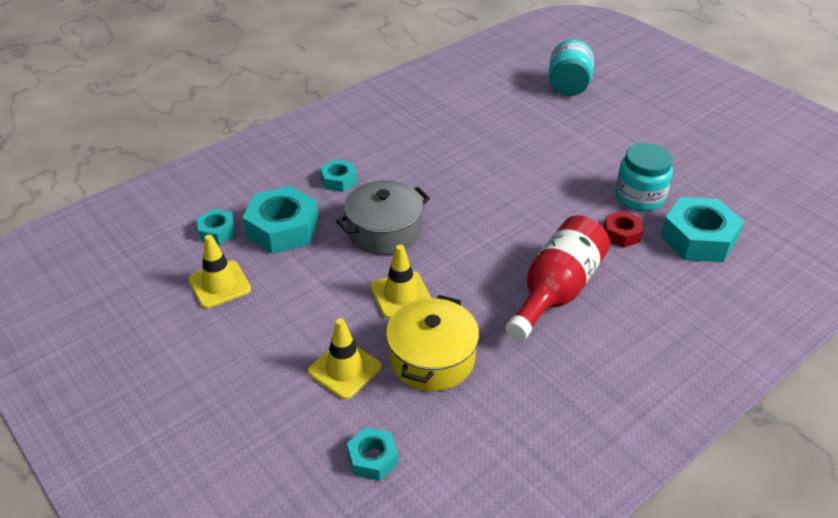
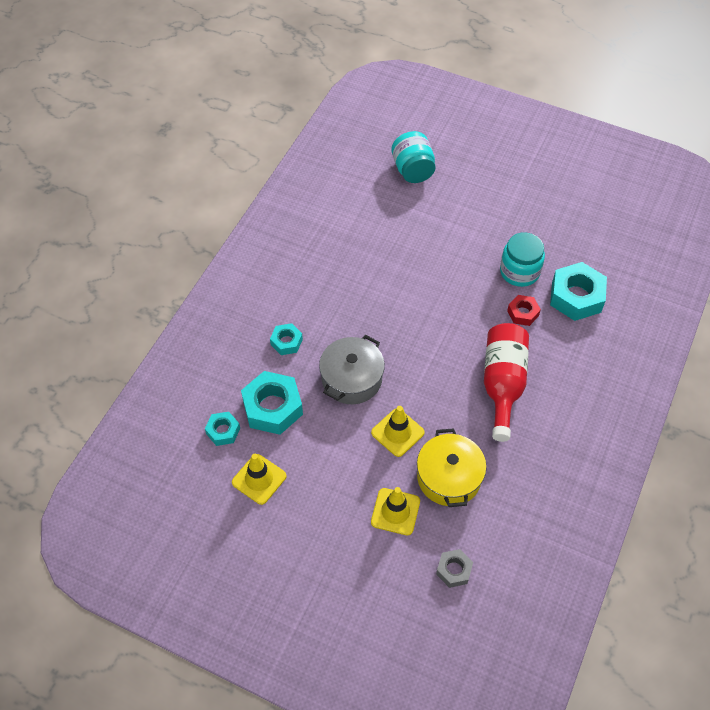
camera: 25 degrees left, 15 degrees up
turquoise nut [347,427,398,481] -> grey nut [436,549,473,588]

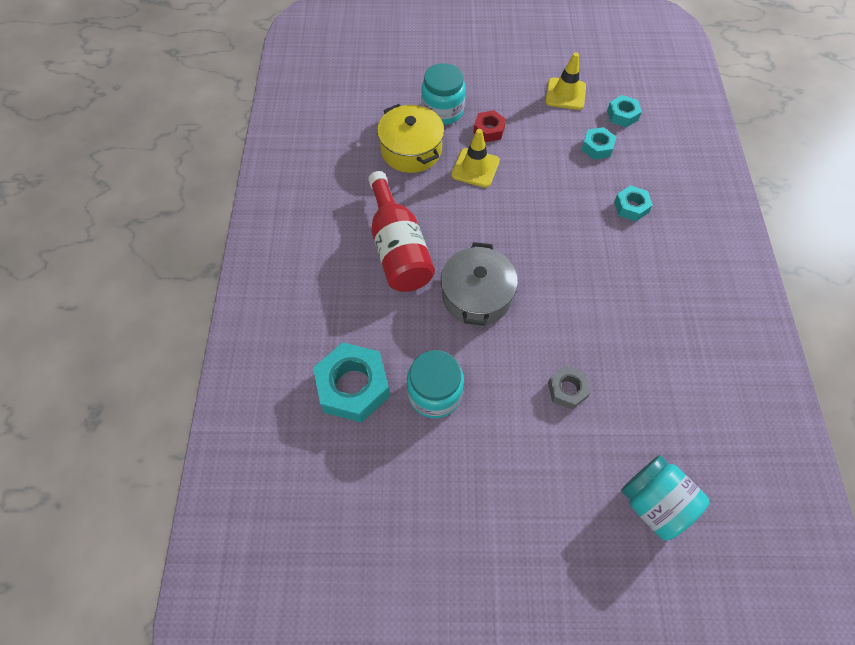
camera: 155 degrees right, 5 degrees up
turquoise nut [241,371,303,435] -> turquoise nut [581,127,616,160], size x0.54
grey pot [319,335,385,404] -> grey pot moved to [441,242,518,326]
yellow traffic cone [371,487,420,535] -> turquoise jar [421,63,466,125]
grey nut [436,549,473,588] -> grey nut moved to [548,366,591,409]
red nut [507,295,541,326] -> red nut moved to [473,110,506,142]

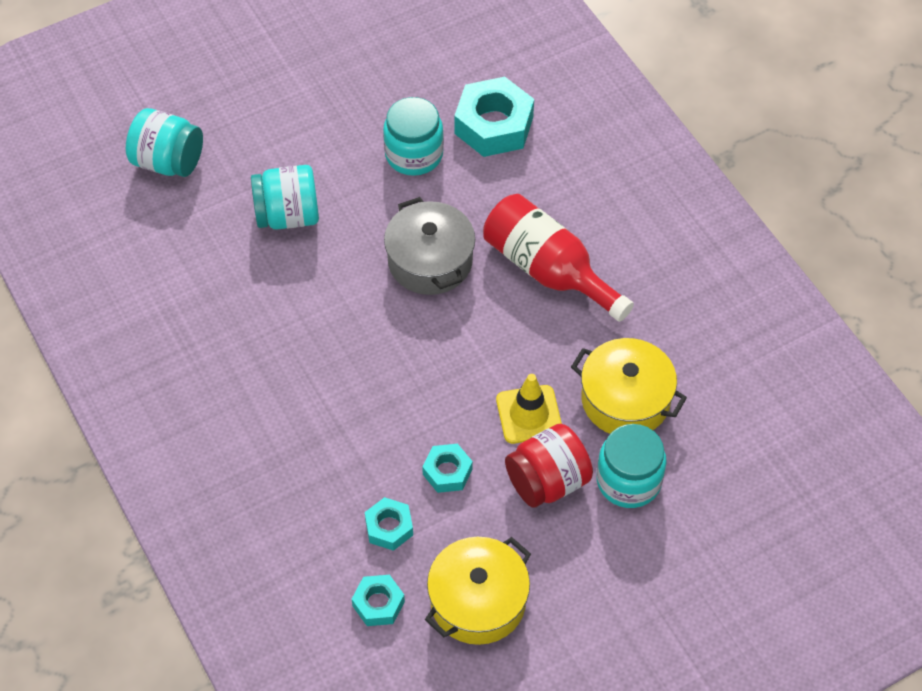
camera: 150 degrees right, 5 degrees down
red nut [473,110,506,142] -> red jar [505,424,593,508]
yellow traffic cone [545,52,586,110] -> yellow pot [425,537,531,645]
grey nut [548,366,591,409] -> turquoise jar [251,165,319,230]
turquoise nut [614,185,653,221] -> turquoise nut moved to [422,444,473,493]

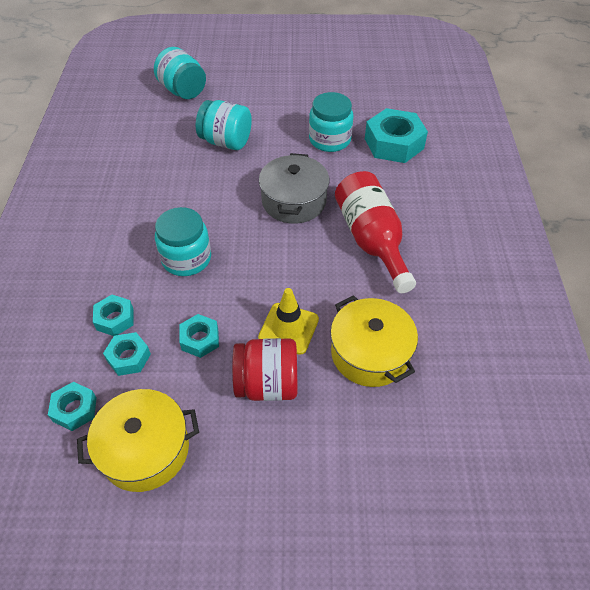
camera: 30 degrees right, 5 degrees down
turquoise jar [596,424,667,508] -> turquoise jar moved to [155,207,211,276]
none -> turquoise nut [93,295,134,336]

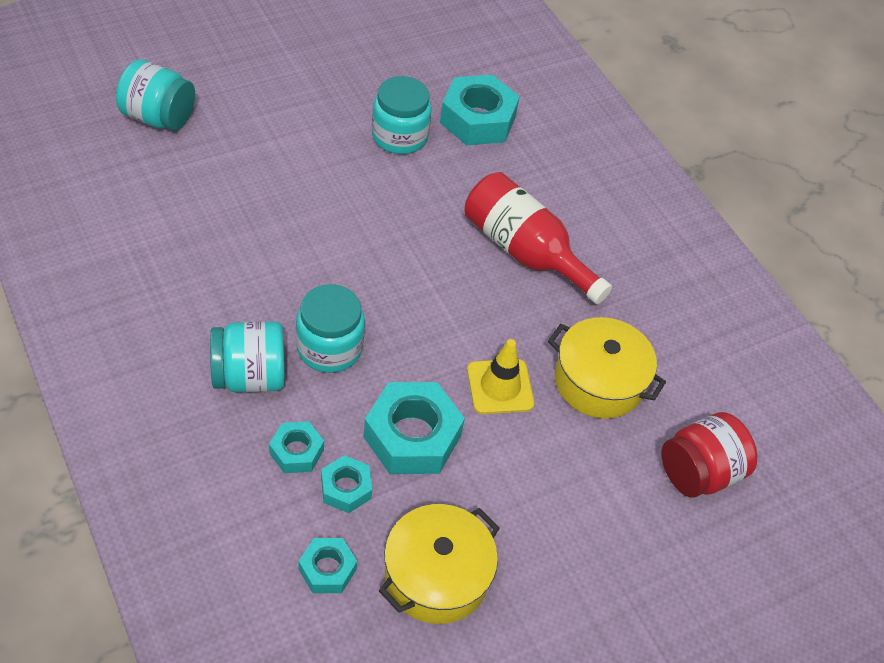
camera: 35 degrees left, 0 degrees up
turquoise nut [179,314,219,358] -> turquoise nut [363,382,465,474], size x1.85
turquoise jar [196,100,252,150] -> turquoise jar moved to [210,321,285,392]
red jar [232,338,297,401] -> red jar moved to [661,412,757,498]
grey pot [259,153,329,224] -> none

